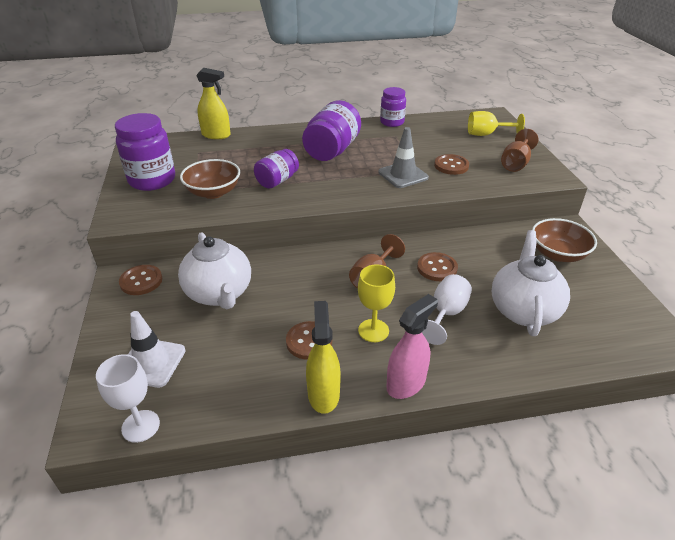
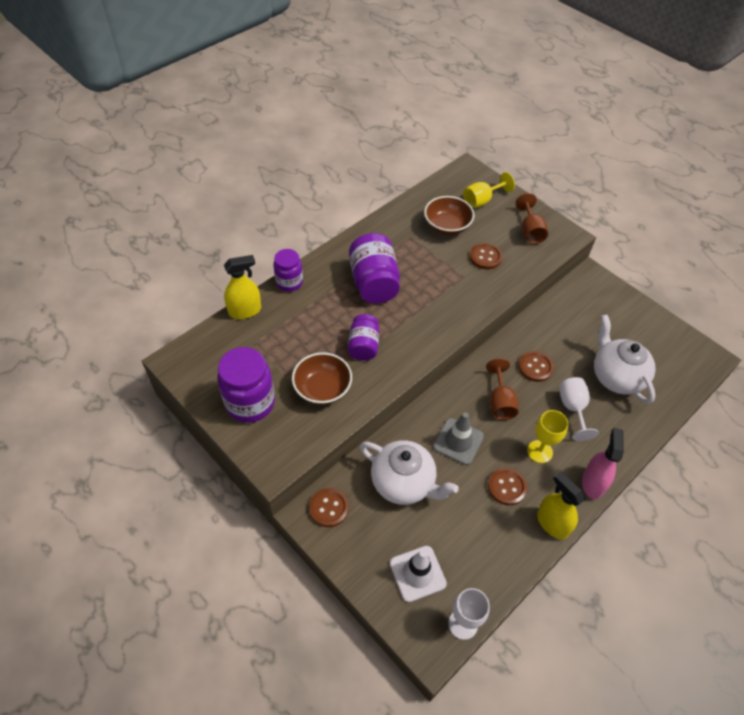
camera: 35 degrees left, 15 degrees up
grey traffic cone [378,127,429,188] -> grey traffic cone moved to [433,412,484,465]
purple jar [380,87,406,127] -> purple jar moved to [273,249,303,292]
brown bowl [532,218,597,262] -> brown bowl moved to [424,196,474,235]

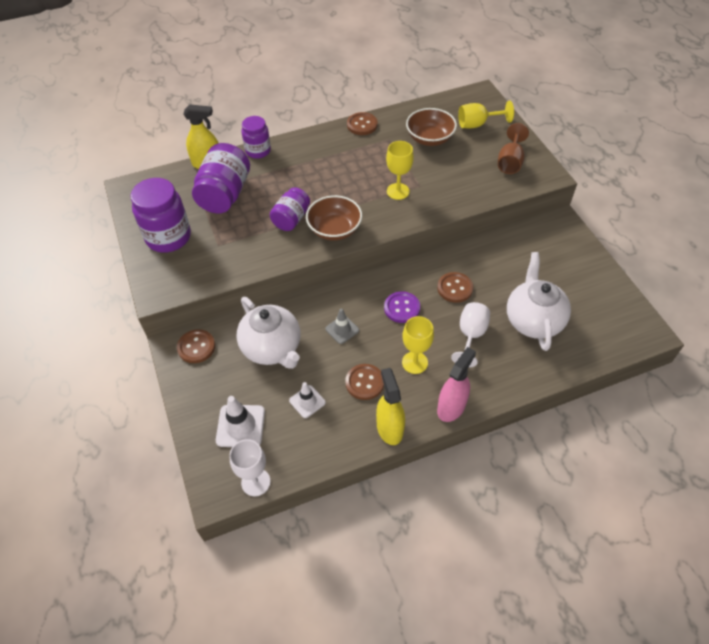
camera: 25 degrees right, 0 degrees up
brown bowl [292,352,352,405] -> brown bowl moved to [306,195,362,241]
purple jar [349,233,400,304] -> purple jar moved to [192,143,250,214]
grey traffic cone [433,412,484,465] -> grey traffic cone [325,309,359,344], size x0.64
brown button [470,243,503,269] -> brown button moved to [347,112,378,135]
brown goblet [486,358,519,420] -> purple button [384,291,420,323]
none -> white traffic cone [289,382,326,418]
none -> yellow goblet [386,141,414,200]

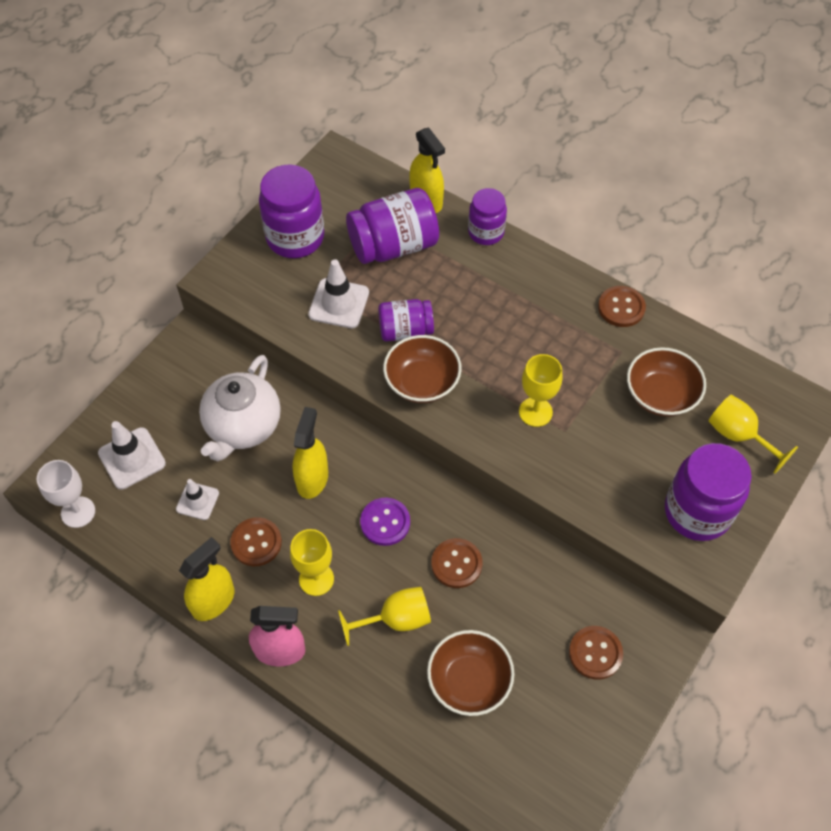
camera: 55 degrees right, 5 degrees up
brown button [177,329,215,363] -> brown button moved to [569,626,623,680]
grey traffic cone [325,309,359,344] -> yellow spray bottle [293,407,328,499]
white goblet [451,302,490,368] -> yellow goblet [338,587,431,646]
brown goblet [498,123,529,174] -> purple jar [665,443,752,541]
white teapot [507,252,571,351] -> brown bowl [427,630,514,716]
none -> white traffic cone [308,259,369,328]

